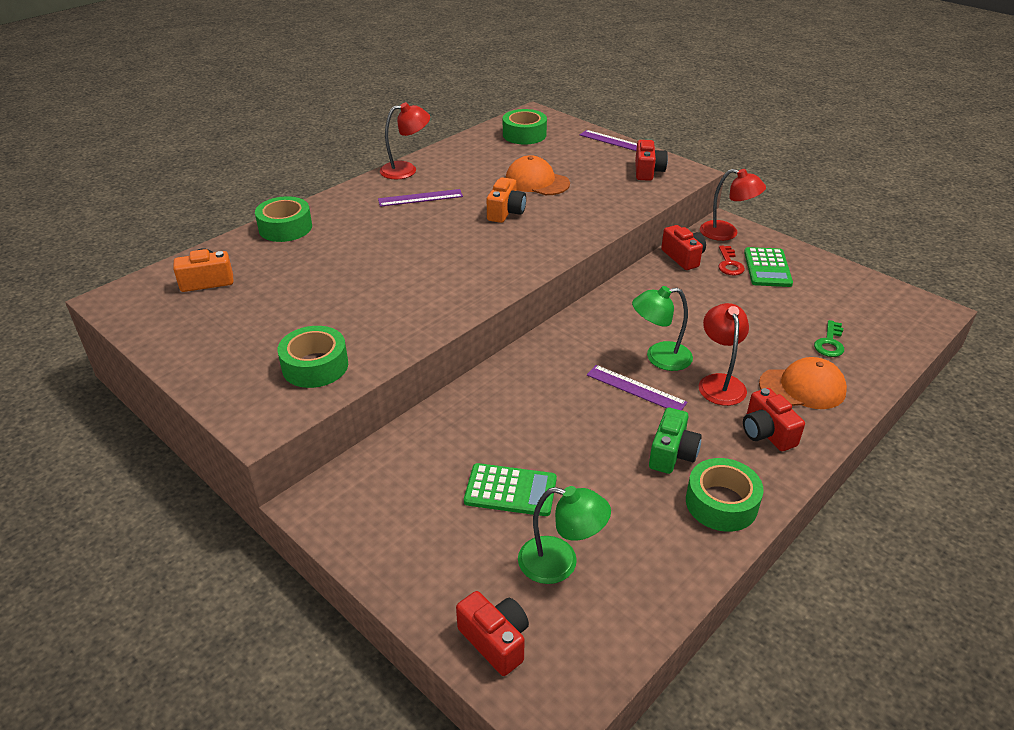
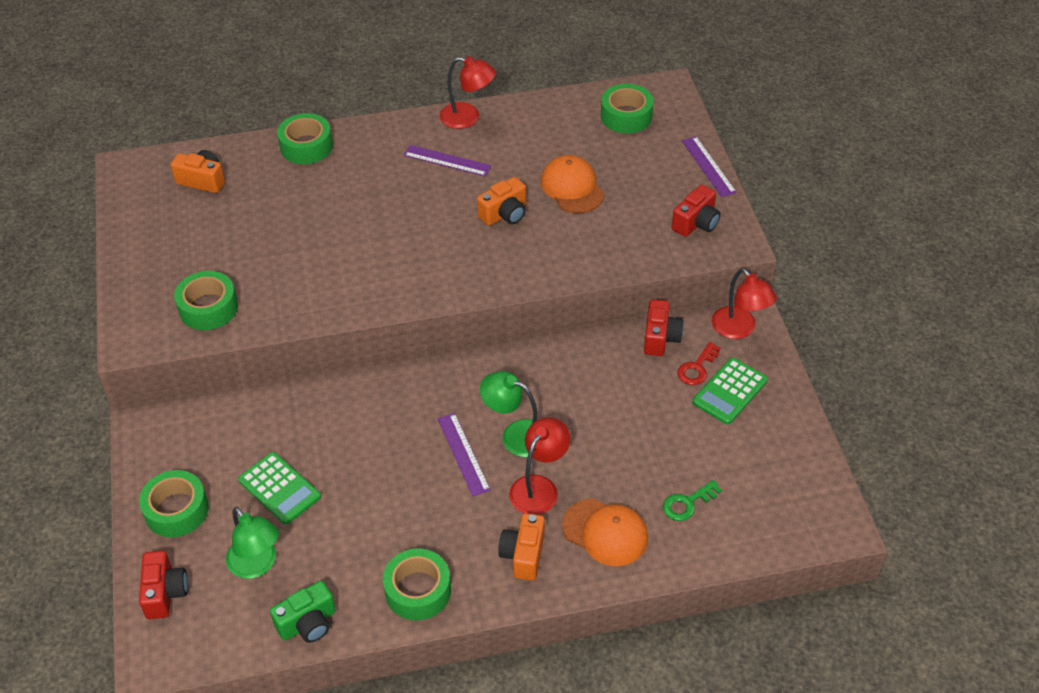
camera: 35 degrees right, 10 degrees up
green camera [649,408,702,474] -> green camera moved to [270,581,336,643]
red camera [743,388,805,451] -> orange camera [498,513,545,581]
none -> green tape [139,470,209,538]

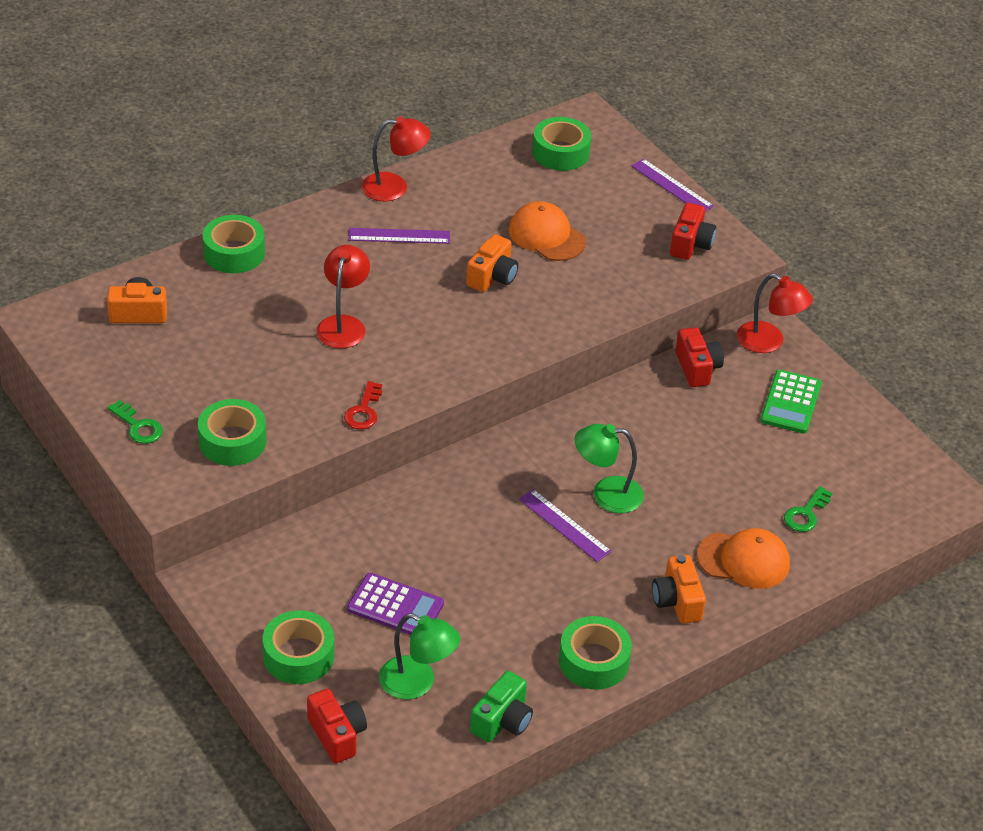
camera: 25 degrees left, 5 degrees down
green calculator [238,452,321,525] -> purple calculator [347,573,444,635]
red lamp [509,417,570,515] -> red lamp moved to [316,245,370,349]
red key [677,342,721,385] -> red key moved to [344,381,382,430]
none -> green key [107,400,163,444]

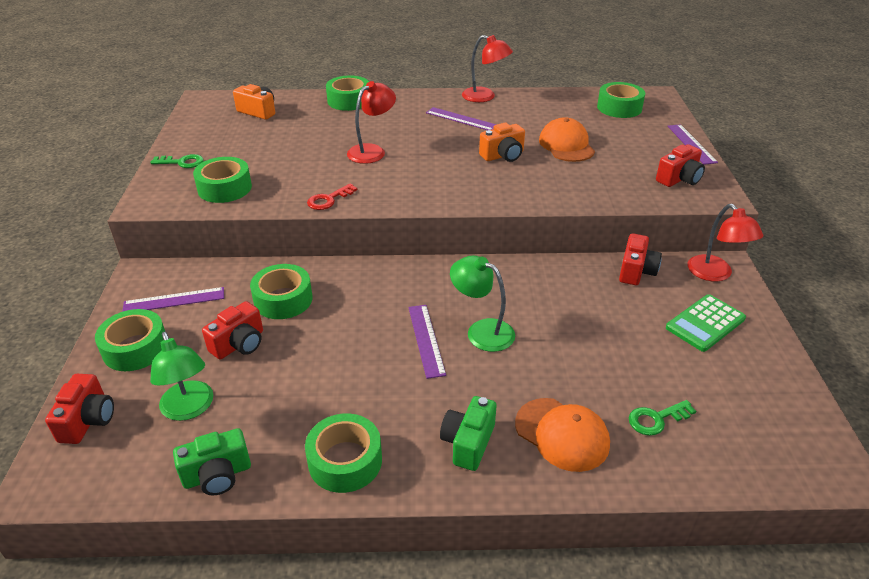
camera: 35 degrees right, 5 degrees down
green key [107,400,163,444] -> green key turned 75 degrees counterclockwise [150,154,204,168]
purple calculator [347,573,444,635] -> red camera [202,301,263,360]
orange camera [652,555,706,624] -> green camera [440,396,497,471]
none -> purple ruler [122,287,224,312]
none -> green tape [250,264,312,319]

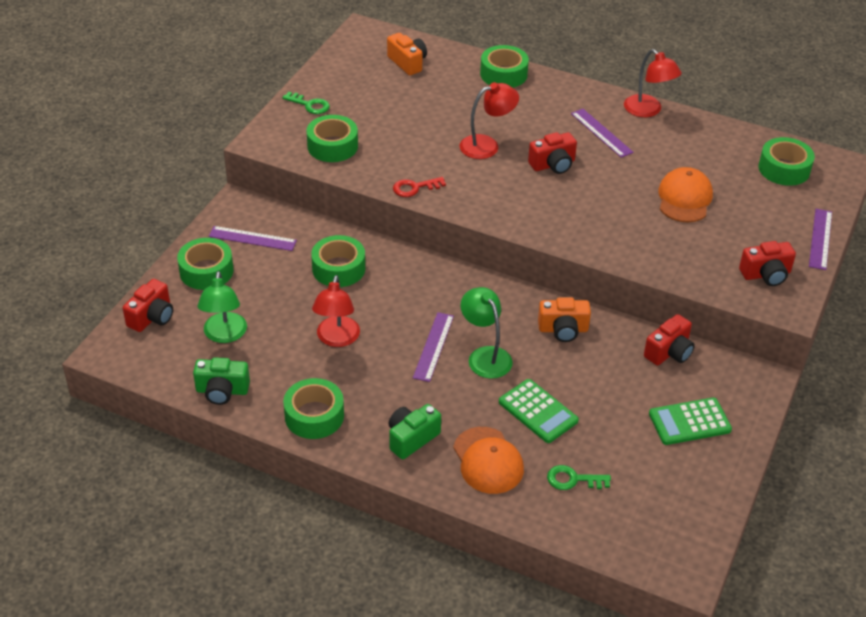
camera: 25 degrees right, 5 degrees up
red camera [202,301,263,360] -> red camera moved to [528,132,577,174]
orange camera [479,123,525,162] -> orange camera moved to [538,297,591,342]
red lamp [687,204,763,282] -> red lamp moved to [312,275,360,347]
none -> green calculator [499,379,579,443]

